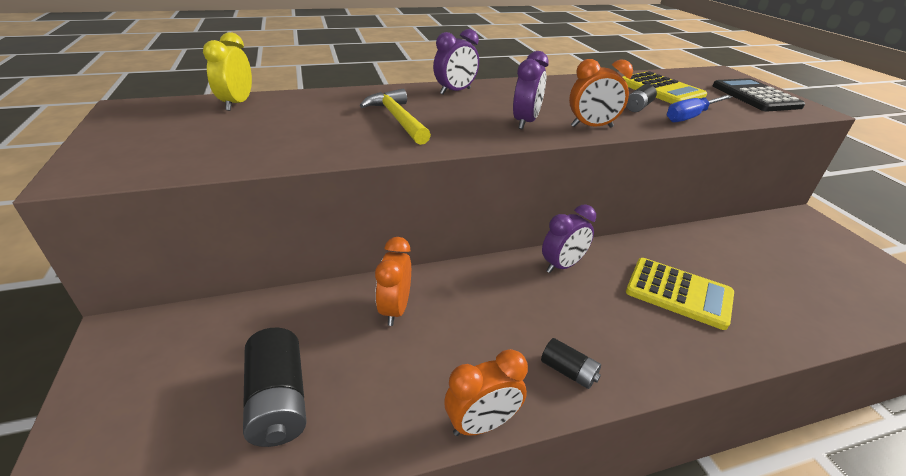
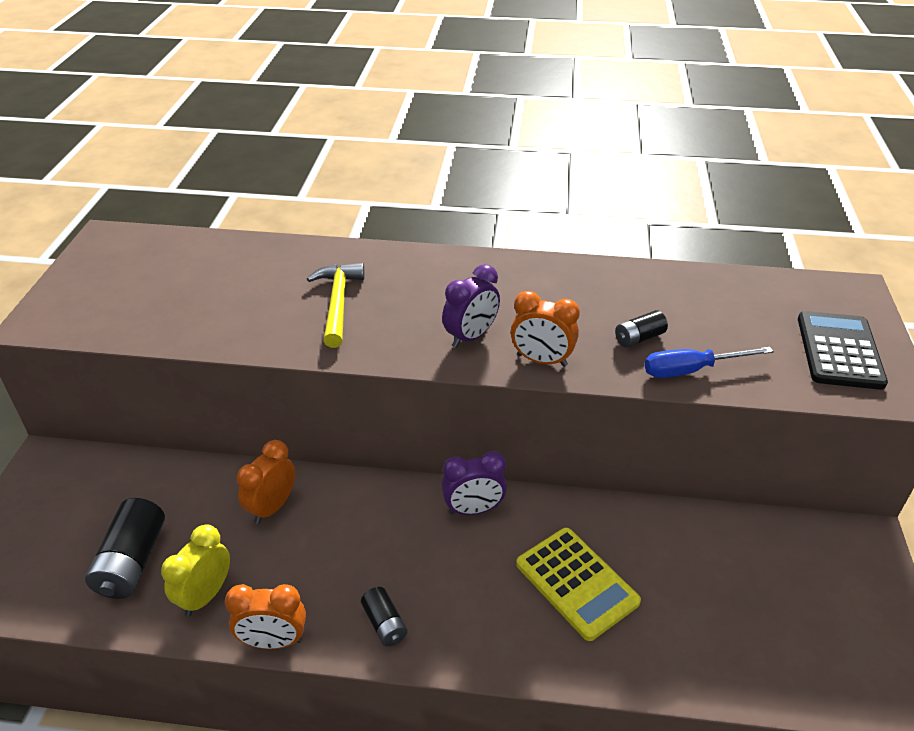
camera: 25 degrees right, 5 degrees up
yellow clock [203,32,252,111] -> yellow clock moved to [161,524,230,617]
purple clock [433,29,479,95] -> none
yellow calculator [622,71,707,104] -> none

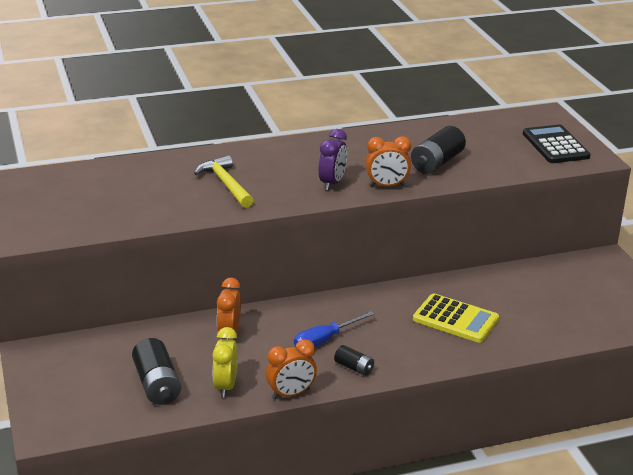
camera: 25 degrees left, 10 degrees down
purple clock [441,451,507,515] -> none
black battery [615,310,668,348] -> black battery [411,126,466,174], size x1.79
blue screwdriver [645,347,774,378] -> blue screwdriver moved to [294,311,374,347]

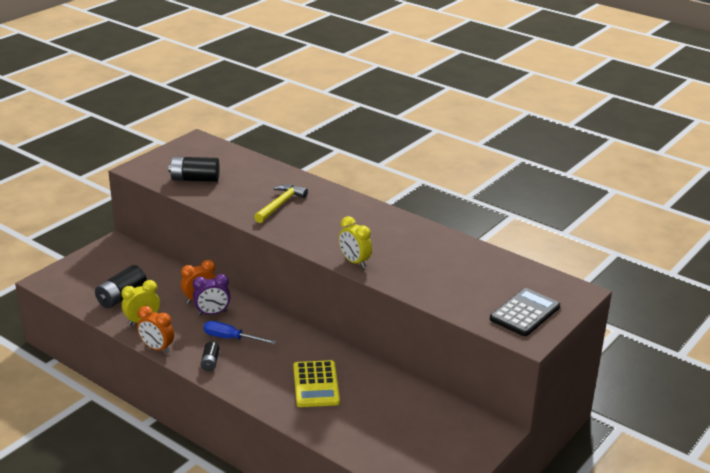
camera: 55 degrees right, 0 degrees up
purple clock [319,129,347,191] -> purple clock moved to [193,274,230,315]
orange clock [365,136,411,187] -> yellow clock [339,216,372,268]
black battery [411,126,466,174] -> black battery moved to [168,157,219,182]

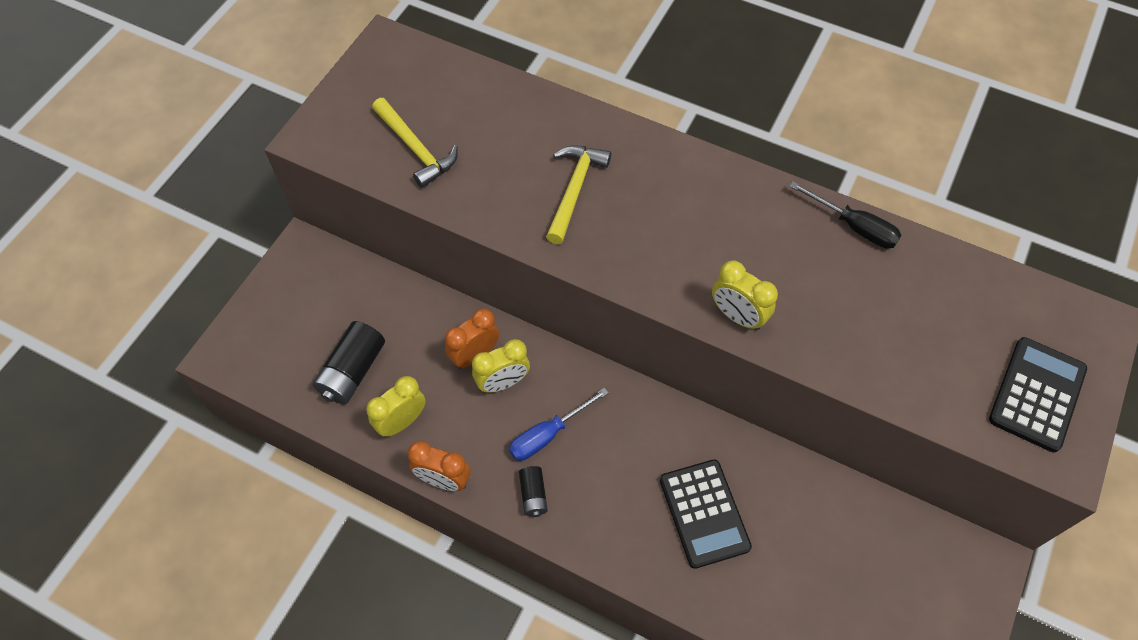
camera: 10 degrees left, 30 degrees up
black battery [168,157,219,182] -> yellow hammer [372,98,458,188]
purple clock [193,274,230,315] -> yellow clock [472,339,530,393]
blue screwdriver [204,321,276,344] -> blue screwdriver turned 45 degrees counterclockwise [509,388,609,461]
yellow calculator [293,360,340,407] -> black calculator [660,459,752,569]
none -> black screwdriver [789,181,901,248]

